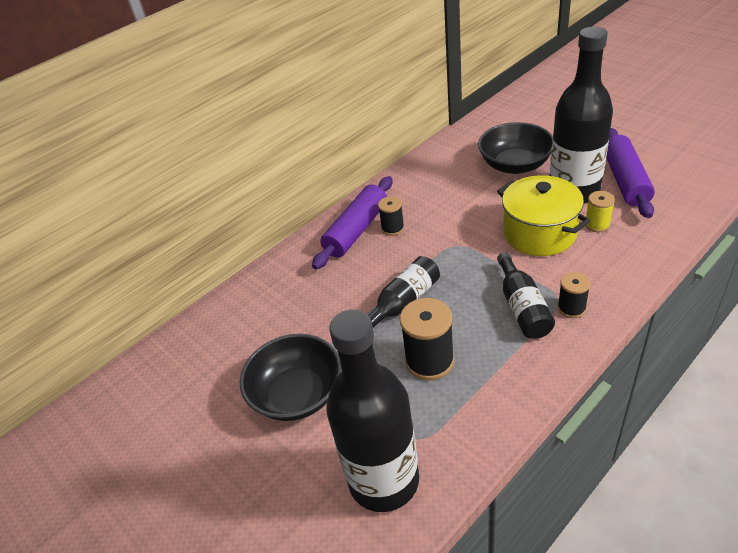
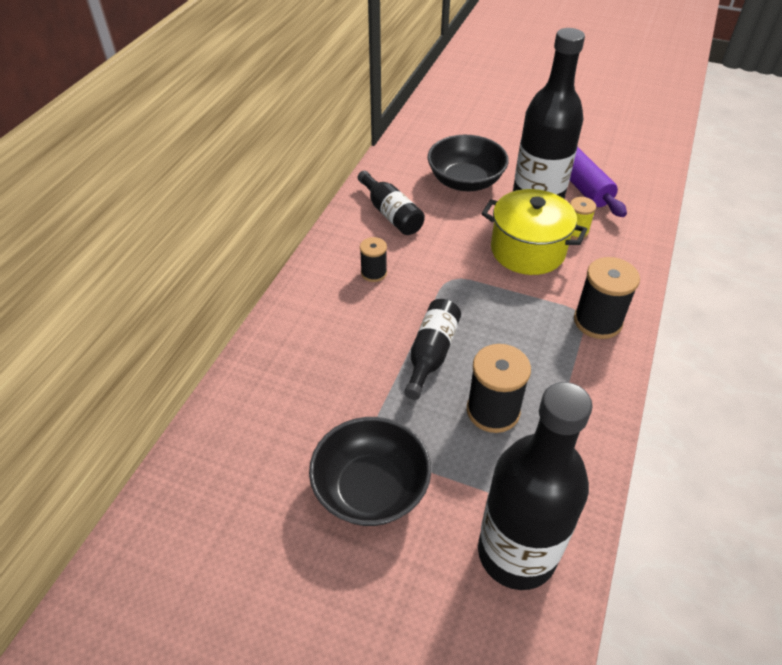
camera: 30 degrees left, 5 degrees up
purple rolling pin [312,176,393,270] -> none
black bottle [497,252,555,339] -> black bottle moved to [358,171,425,235]
black spool [558,272,590,318] -> black spool [574,257,640,339], size x1.71

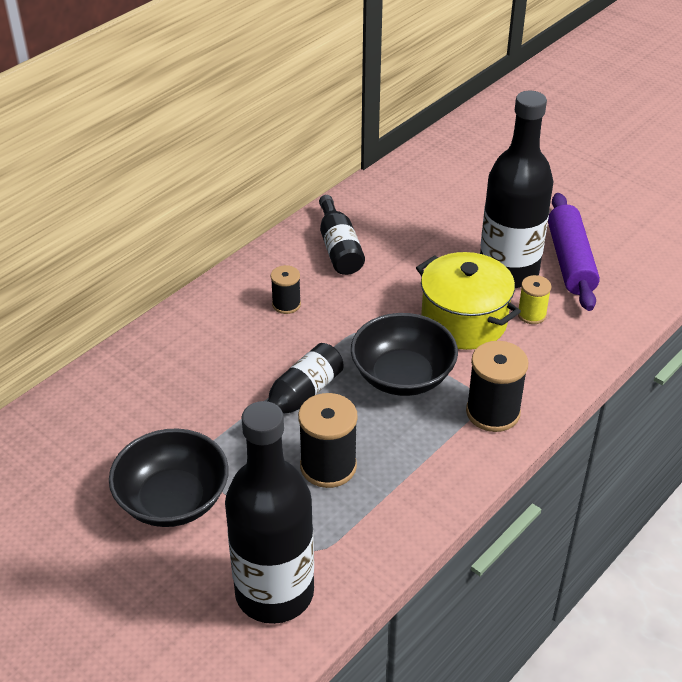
camera: 20 degrees right, 5 degrees down
black bowl [427,135,509,191] -> black bowl moved to [351,313,458,396]

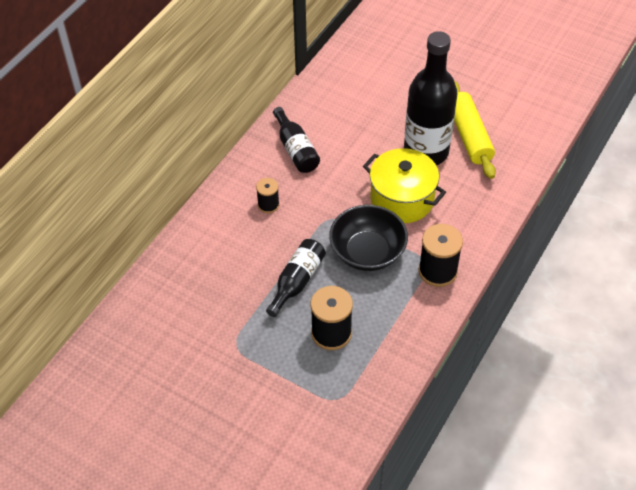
camera: 10 degrees left, 10 degrees up
black bowl [109,429,229,527] -> none
black bottle [225,401,314,624] -> none
yellow spool [518,275,551,324] -> none
purple rolling pin [548,193,600,311] -> yellow rolling pin [454,81,496,179]

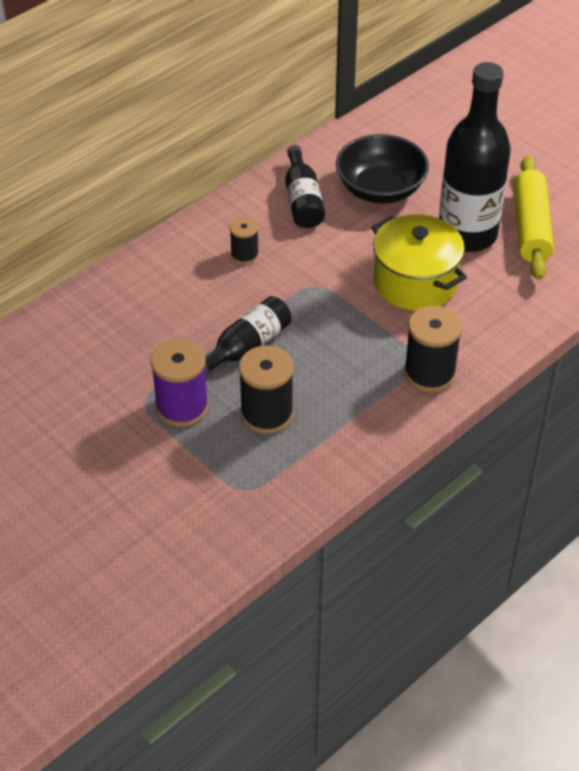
camera: 15 degrees right, 5 degrees down
black bowl [329,205,408,271] -> black bowl moved to [336,134,429,204]
none -> purple spool [151,339,209,427]

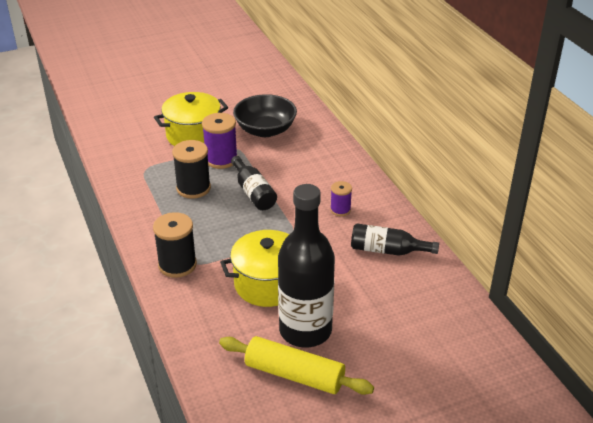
camera: 110 degrees right, 10 degrees down
black spool [230,217,259,264] -> purple spool [330,181,352,216]
black bowl [336,134,429,204] -> black bowl moved to [233,94,297,137]
none -> yellow pot [154,92,228,146]

